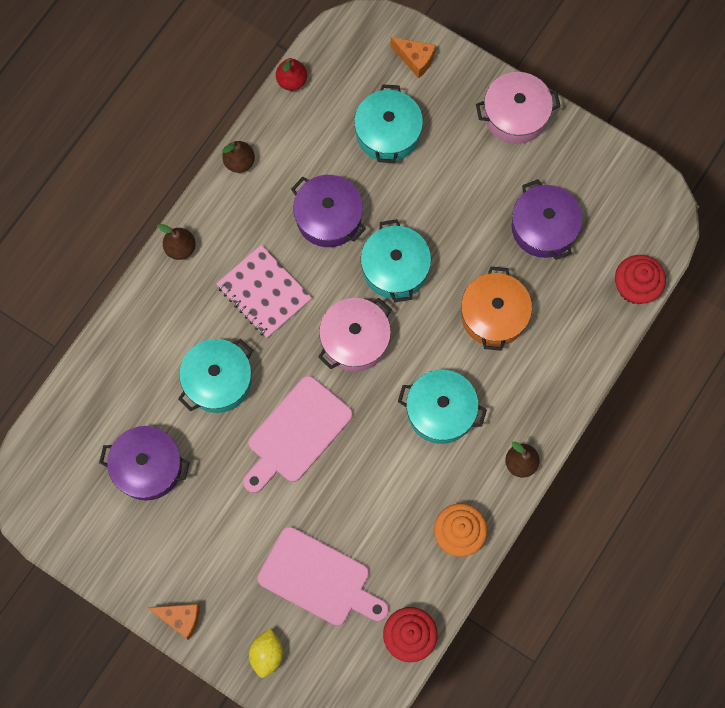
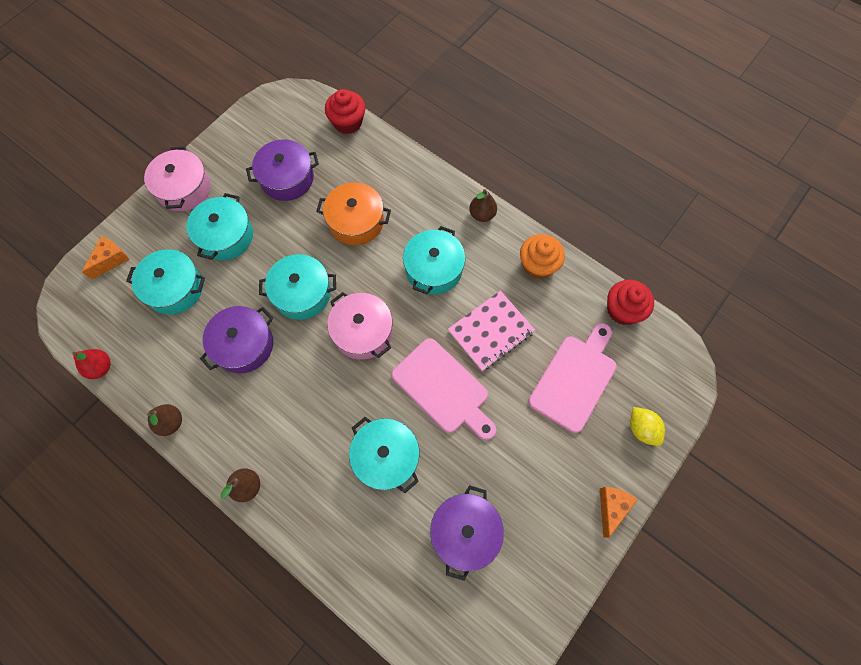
camera: 85 degrees left, 5 degrees down
pink notebook [216,245,312,338] -> pink notebook moved to [448,291,535,371]
yellow lemon [249,628,283,678] -> yellow lemon turned 45 degrees clockwise [630,407,665,446]
none -> turquoise pot [186,193,253,260]

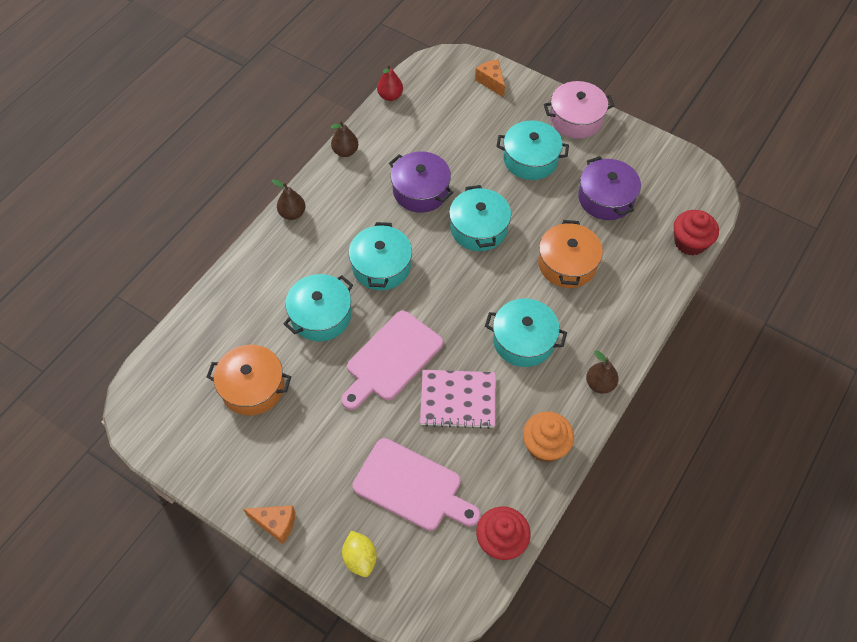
camera: 85 degrees right, 10 degrees down
orange cheese [82,236,130,280] -> orange cheese turned 150 degrees counterclockwise [475,59,505,98]
turquoise pot [126,249,205,315] -> turquoise pot moved to [349,222,412,290]
pink pot [327,292,392,360] -> none
purple pot [430,485,504,581] -> orange pot [206,345,291,416]
pink notebook [448,291,535,371] -> pink notebook turned 45 degrees counterclockwise [420,370,496,429]
yellow lemon [630,407,665,446] -> yellow lemon turned 75 degrees counterclockwise [342,531,377,577]

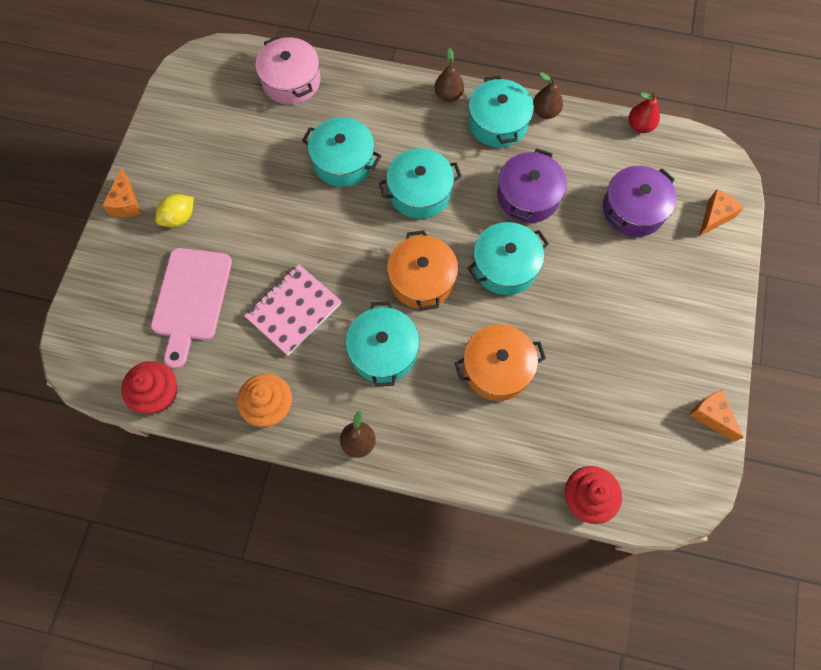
camera: 70 degrees right, 10 degrees up
orange pot [206,345,291,416] -> orange pot moved to [387,230,458,311]
pink cutting board [341,311,443,410] -> none
yellow lemon [342,531,377,577] -> yellow lemon moved to [155,194,194,227]
pink notebook [420,370,496,429] -> pink notebook turned 60 degrees clockwise [244,264,342,356]
turquoise pot [496,120,569,180] -> turquoise pot moved to [468,76,534,148]
pink pot [544,81,614,139] -> pink pot moved to [255,36,320,105]
purple pot [578,156,641,220] -> purple pot moved to [603,166,677,237]
none -> orange cheese [689,390,744,442]

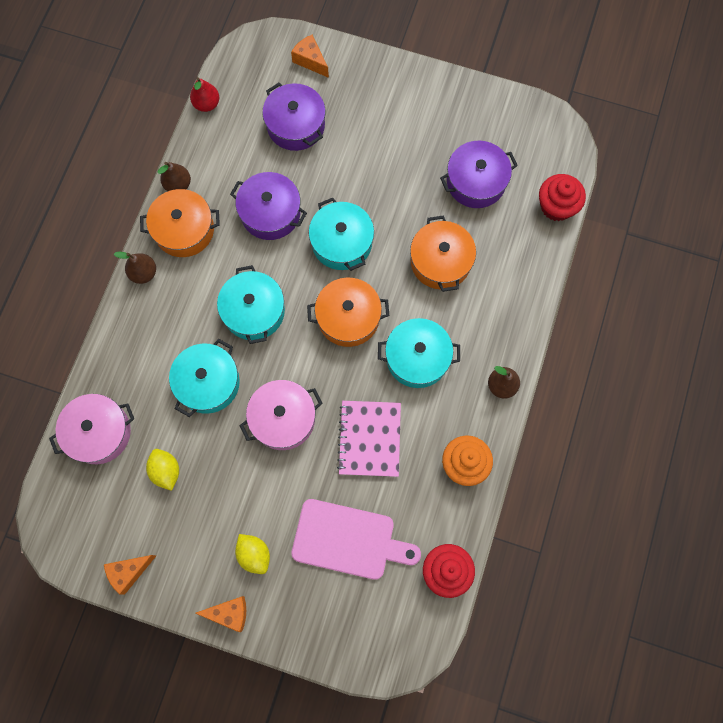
camera: 85 degrees left, 5 degrees up
pink notebook [244,264,342,356] -> pink notebook turned 45 degrees clockwise [337,401,401,477]
turquoise pot [468,76,534,148] -> orange pot [140,189,220,257]
orange cheese [689,390,744,442] -> orange cheese moved to [104,555,156,595]
none -> yellow lemon [146,449,179,491]
none -> pink pot [239,380,322,450]
none -> purple pot [440,141,518,208]

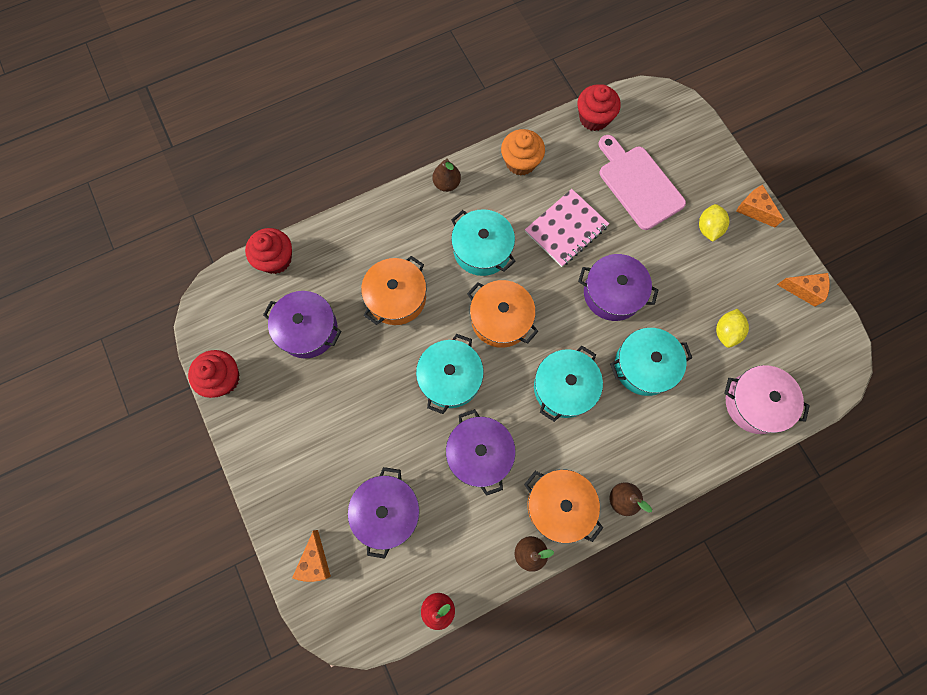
camera: 135 degrees left, 0 degrees up
pink pot [239,380,322,450] -> purple pot [578,254,658,321]
none -> red cupcake [188,350,240,398]

